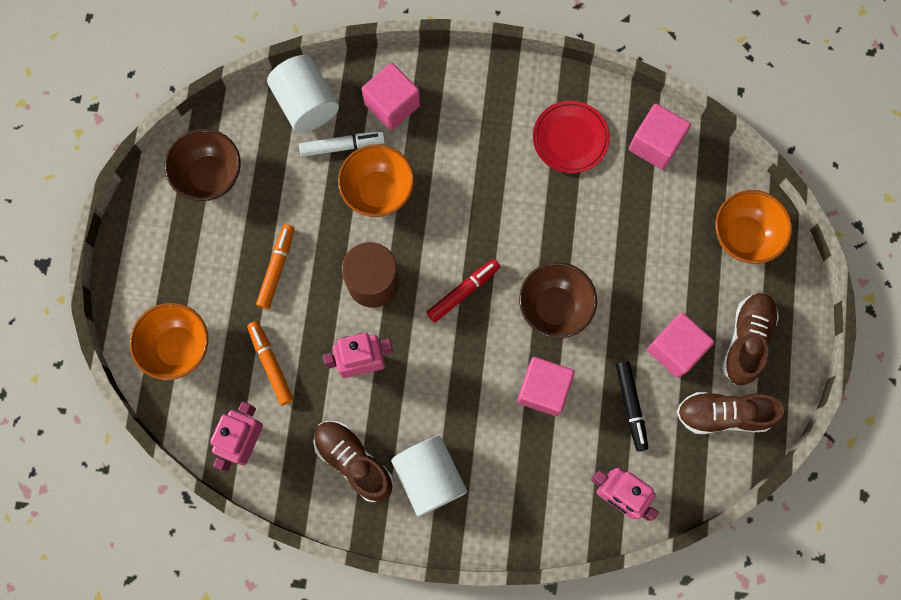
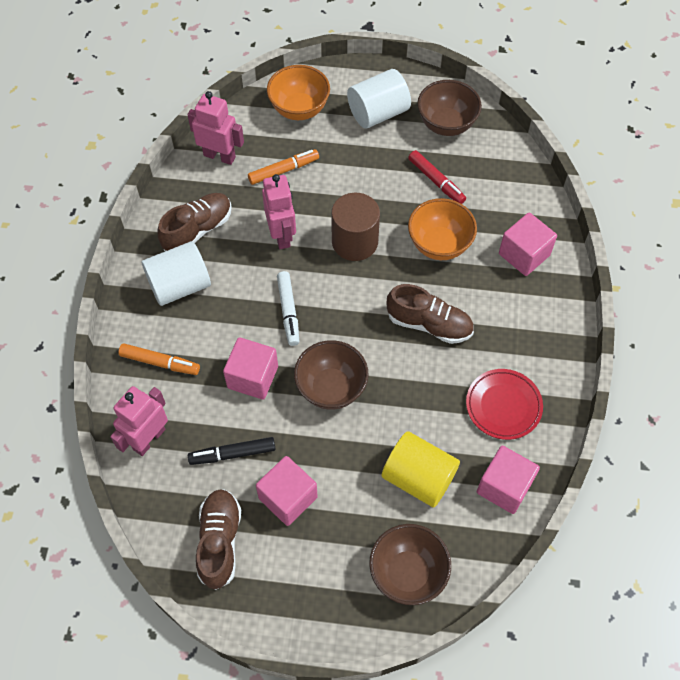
camera: 90 degrees right, 15 degrees down
orange marker [256,224,294,309] -> orange marker moved to [118,343,200,375]
white cylinder [267,55,339,132] -> white cylinder moved to [347,69,411,129]
white marker [299,132,385,157] -> white marker moved to [277,271,299,346]
red marker [426,259,500,322] -> red marker moved to [408,150,466,204]
orange bowl [715,190,792,264] -> brown bowl [369,524,451,605]
brown shoe [722,293,779,385] -> brown shoe moved to [387,284,474,344]
none -> yellow cylinder [382,431,460,507]

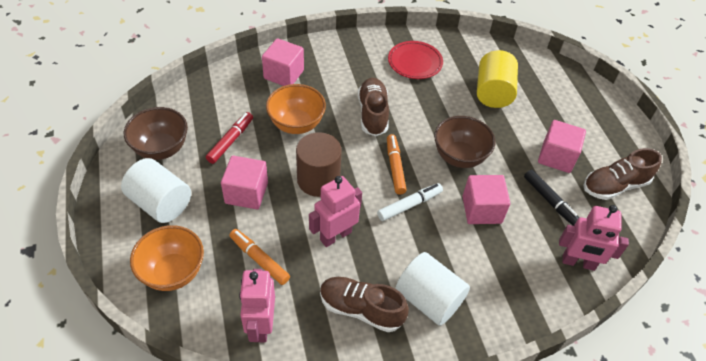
camera: 115 degrees left, 10 degrees down
orange marker [118,343,200,375] -> orange marker moved to [387,134,406,194]
brown bowl [369,524,451,605] -> none
pink cube [477,446,540,514] -> pink cube moved to [221,156,268,209]

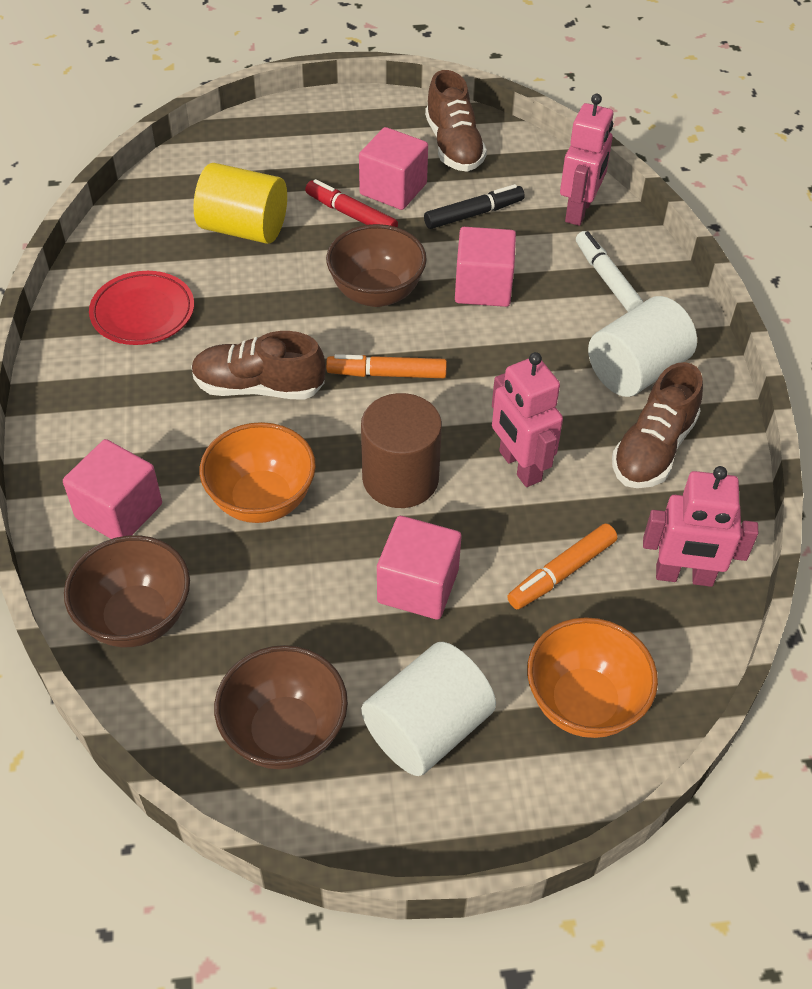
camera: 80 degrees left, 0 degrees up
red marker [206,112,253,164] -> red marker moved to [305,179,398,227]
white marker [377,183,443,221] -> white marker moved to [576,231,643,312]
none -> brown bowl [64,535,190,647]

